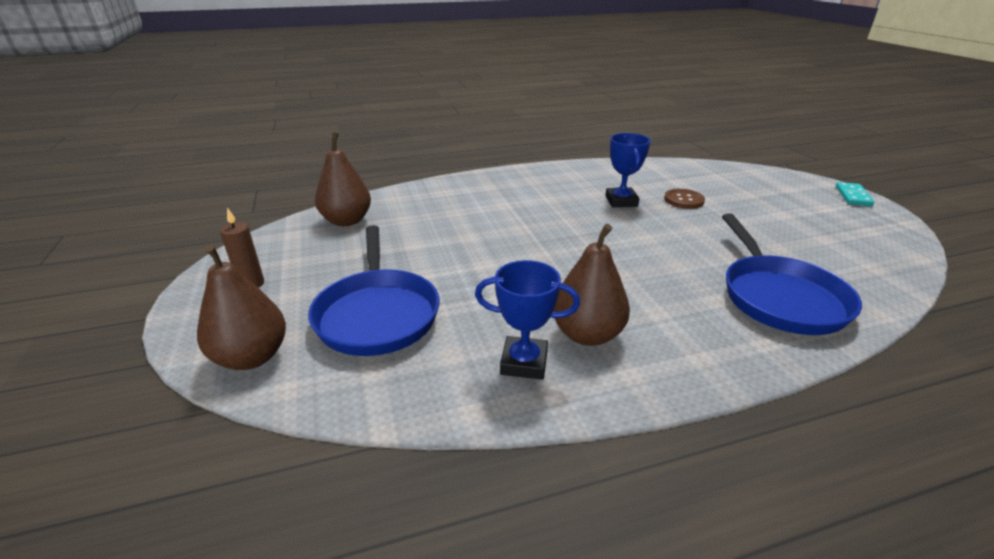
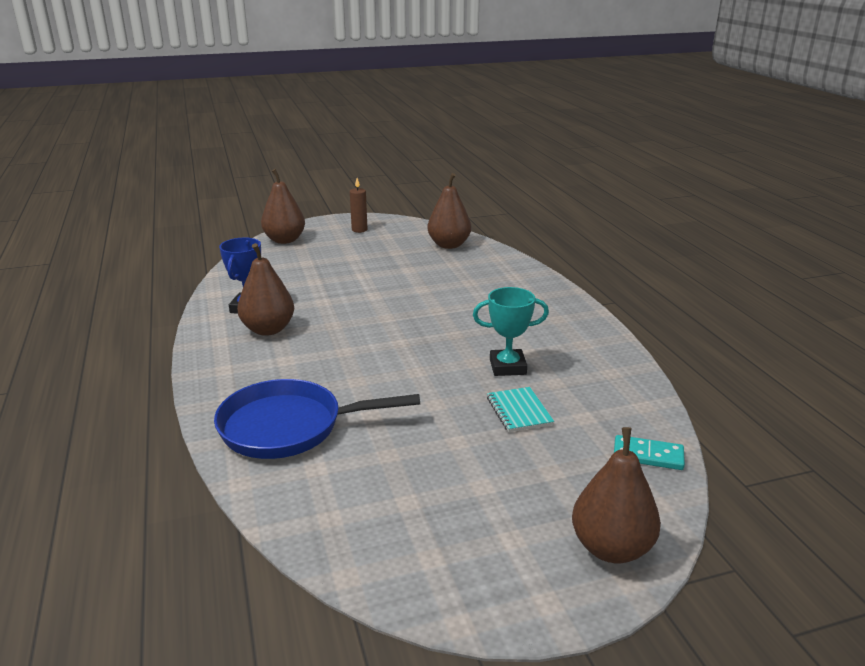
camera: 90 degrees right, 5 degrees down
blue pan [308,225,440,356] -> none
blue trophy [605,133,651,207] -> turquoise trophy [473,287,549,376]
brown button [664,189,705,209] -> turquoise notebook [487,387,554,432]
turquoise domino [836,182,875,207] -> turquoise domino moved to [614,435,685,470]
none -> brown pear [572,427,661,563]

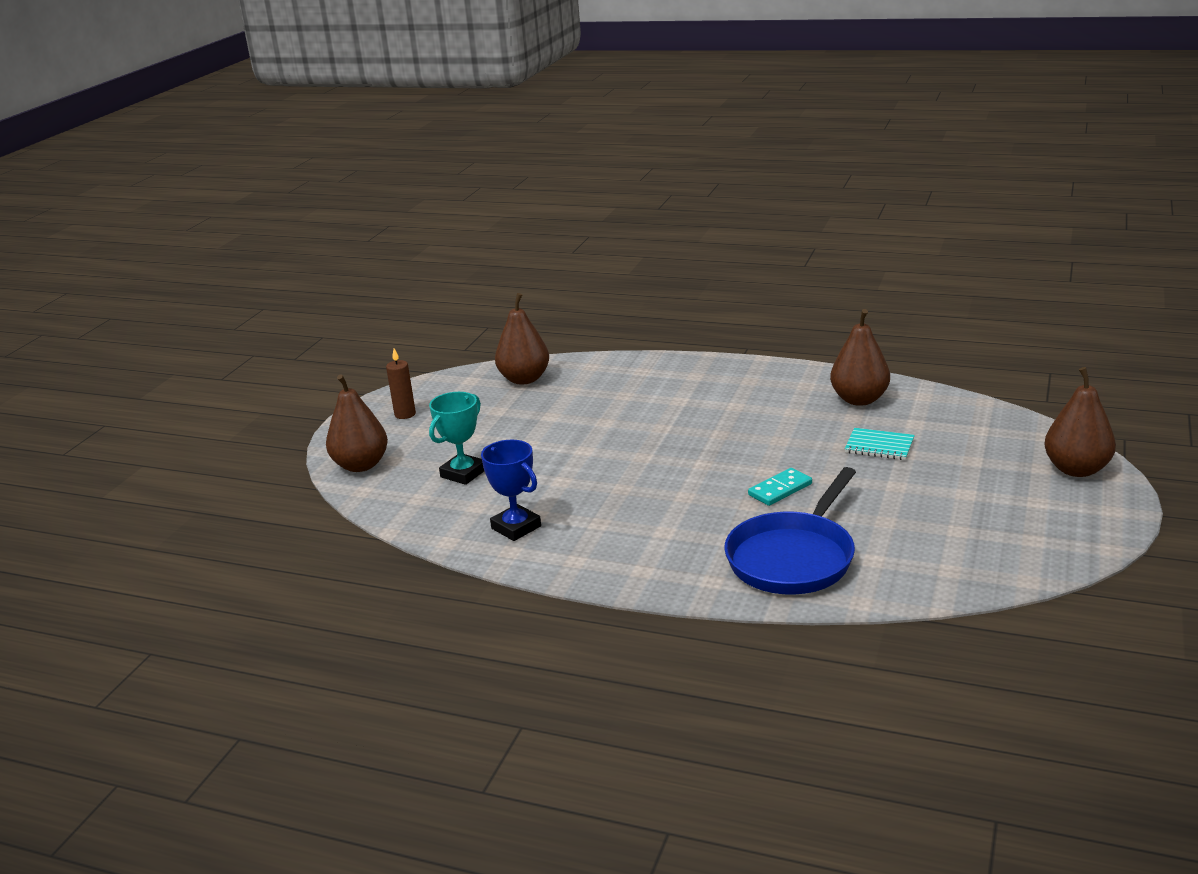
camera: 50 degrees left, 0 degrees up
brown pear [237,243,294,336] -> brown pear moved to [830,309,890,406]
turquoise trophy [473,287,549,376] -> turquoise trophy moved to [429,392,484,485]
turquoise domino [614,435,685,470] -> turquoise domino moved to [748,468,812,506]

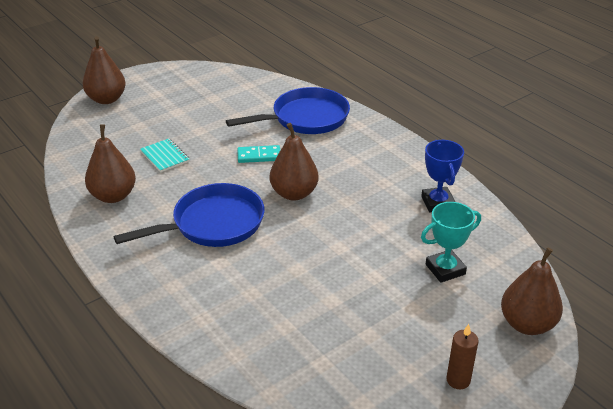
camera: 150 degrees left, 10 degrees up
brown pear [495,293,549,385] -> brown pear moved to [270,123,319,201]
none -> blue pan [114,183,265,247]

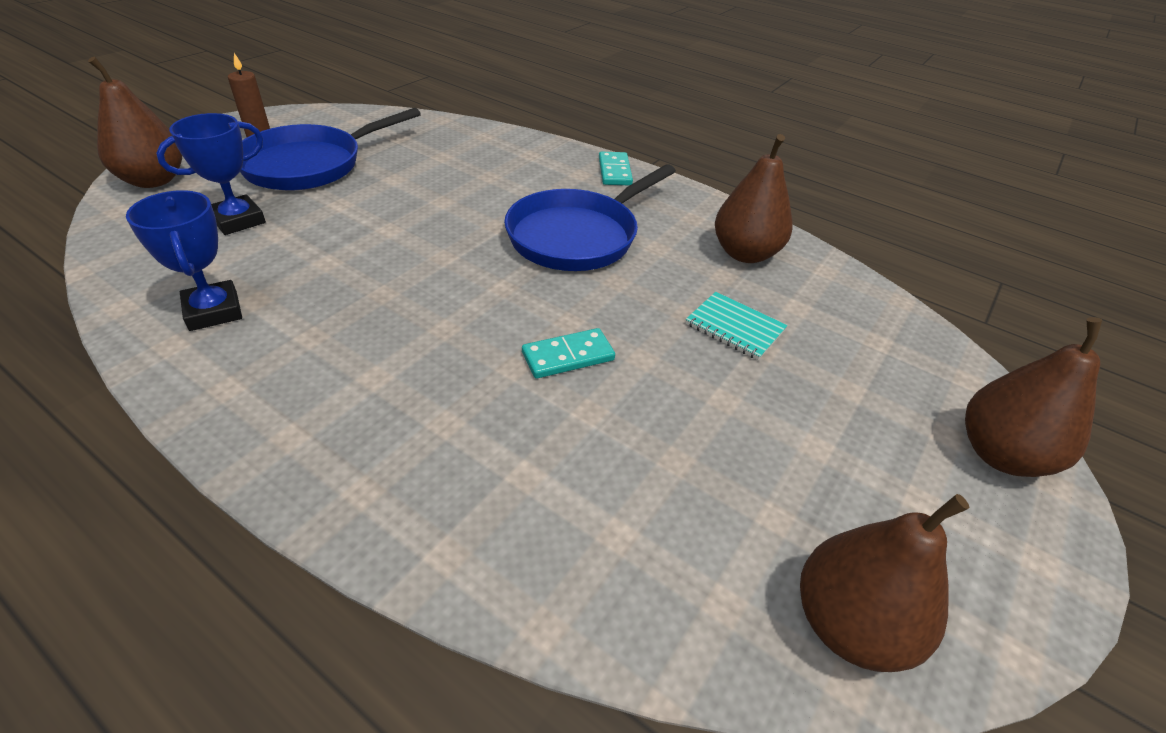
camera: 160 degrees right, 5 degrees up
blue pan [226,87,350,134] -> blue pan moved to [240,108,421,190]
brown pear [270,123,319,201] -> brown pear moved to [800,494,969,672]
turquoise trophy [421,202,481,283] -> blue trophy [156,113,266,235]
none -> turquoise domino [599,152,633,185]

